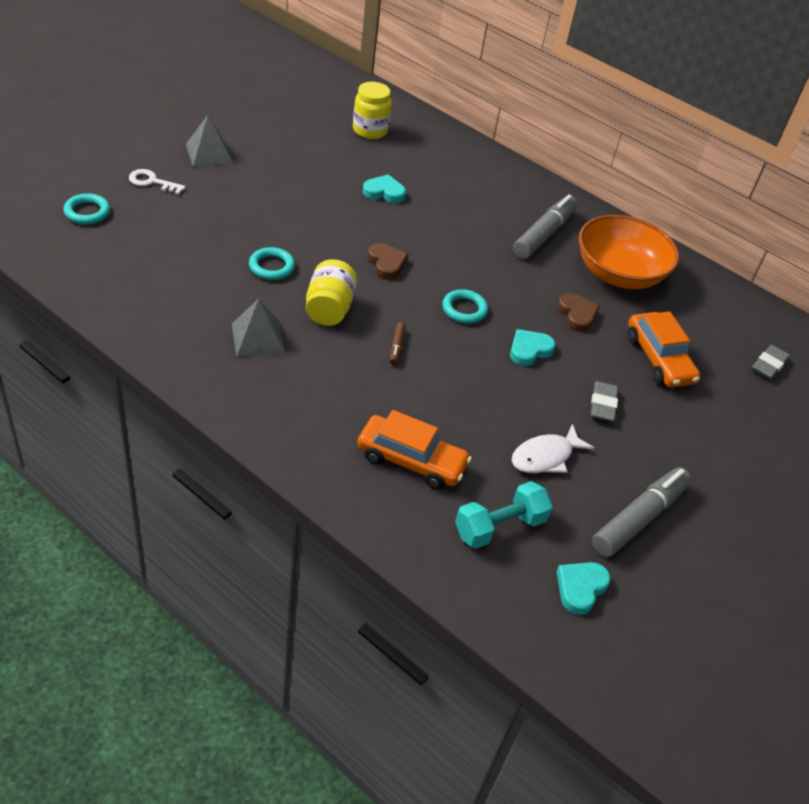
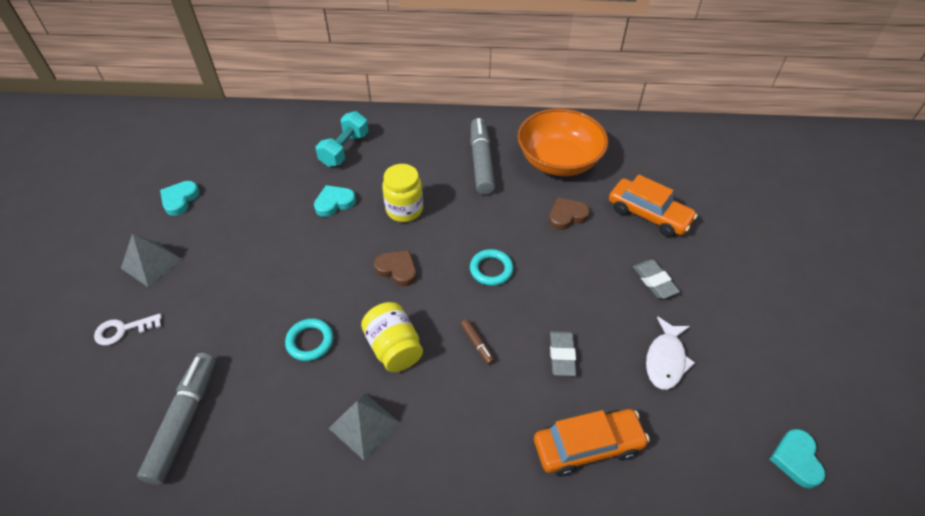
camera: 30 degrees left, 5 degrees up
turquoise ring [63,193,110,224] -> none
yellow jar [353,82,392,139] -> yellow jar moved to [382,164,423,222]
turquoise dumbbell [455,481,553,548] -> turquoise dumbbell moved to [316,111,369,167]
turquoise heart [510,329,556,366] -> turquoise heart moved to [160,181,200,216]
brown heart [557,293,600,332] -> brown heart turned 60 degrees counterclockwise [549,198,590,230]
grey marker [592,467,692,557] -> grey marker moved to [137,353,216,485]
grey eraser [752,345,790,380] -> grey eraser moved to [550,331,576,376]

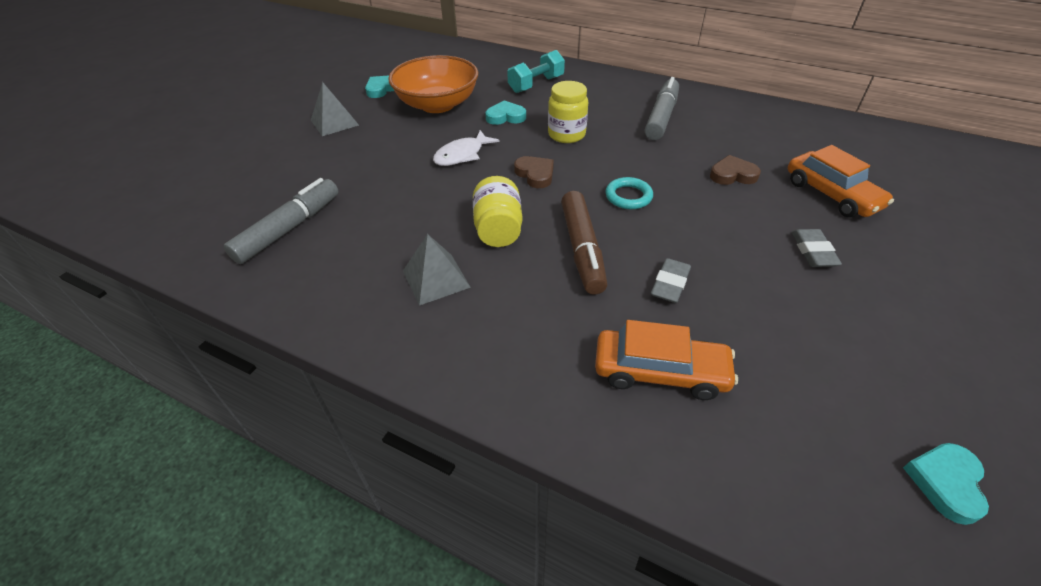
camera: 25 degrees right, 5 degrees down
white key [94,314,162,345] -> none
turquoise ring [285,318,334,361] -> none
brown marker [461,319,495,365] -> brown marker [561,191,608,295], size x2.27
orange bowl [517,108,608,176] -> orange bowl moved to [388,55,478,113]
white fish [646,316,695,390] -> white fish moved to [433,130,500,166]

